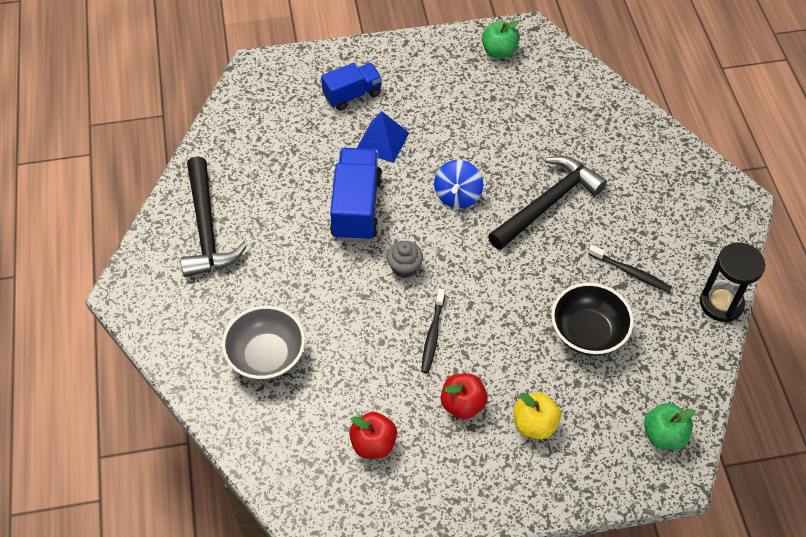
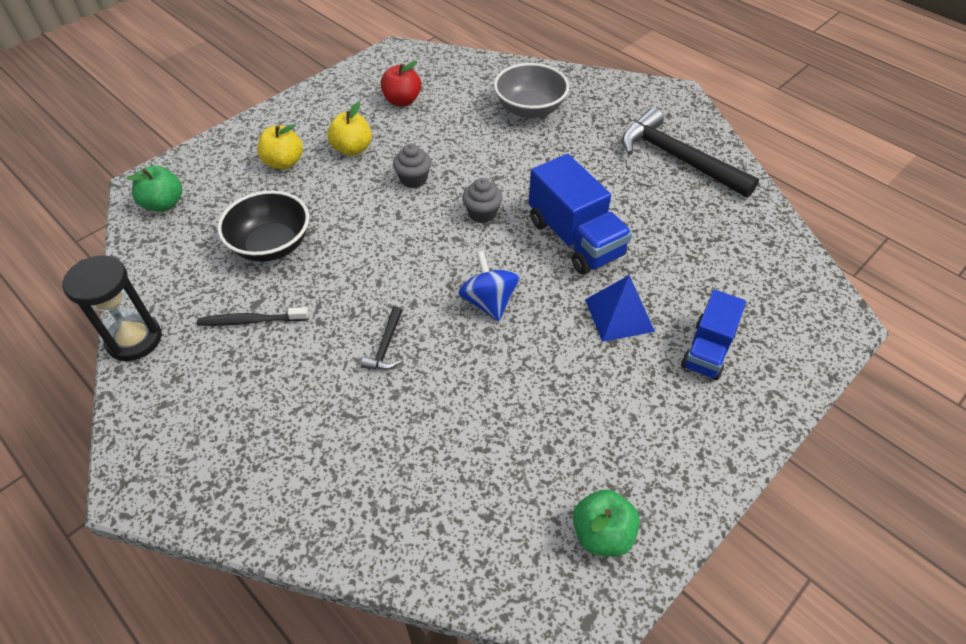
camera: 145 degrees right, 5 degrees down
black toothbrush [421,288,445,373] -> grey cupcake [393,144,431,188]
red apple [441,373,488,419] -> yellow apple [327,102,372,156]
black hammer [488,156,607,250] -> black hammer [361,306,402,370], size x0.43

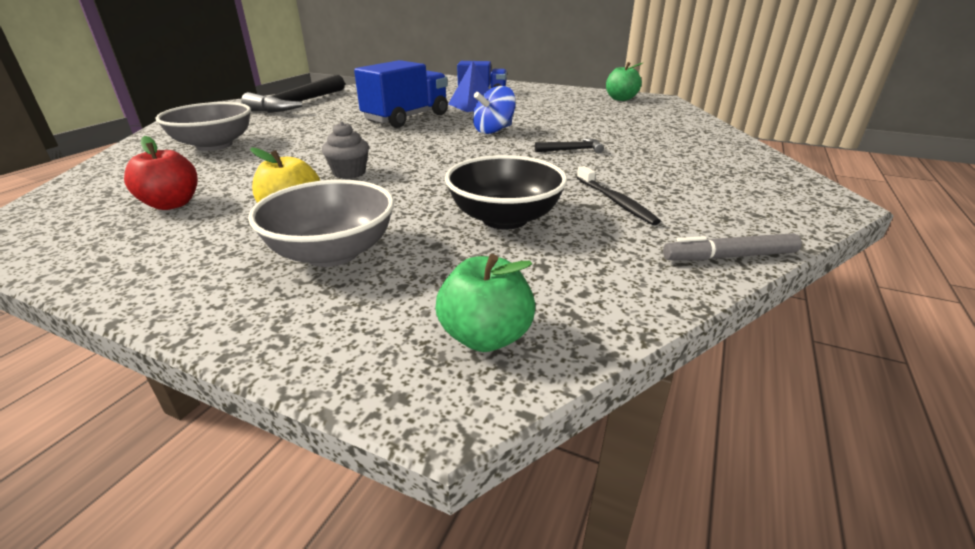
camera: 110 degrees left, 20 degrees down
black hourglass [63,255,162,361] -> grey marker [663,233,802,260]
yellow apple [257,124,303,170] -> grey bowl [248,180,394,267]
grey cupcake [462,178,503,223] -> none

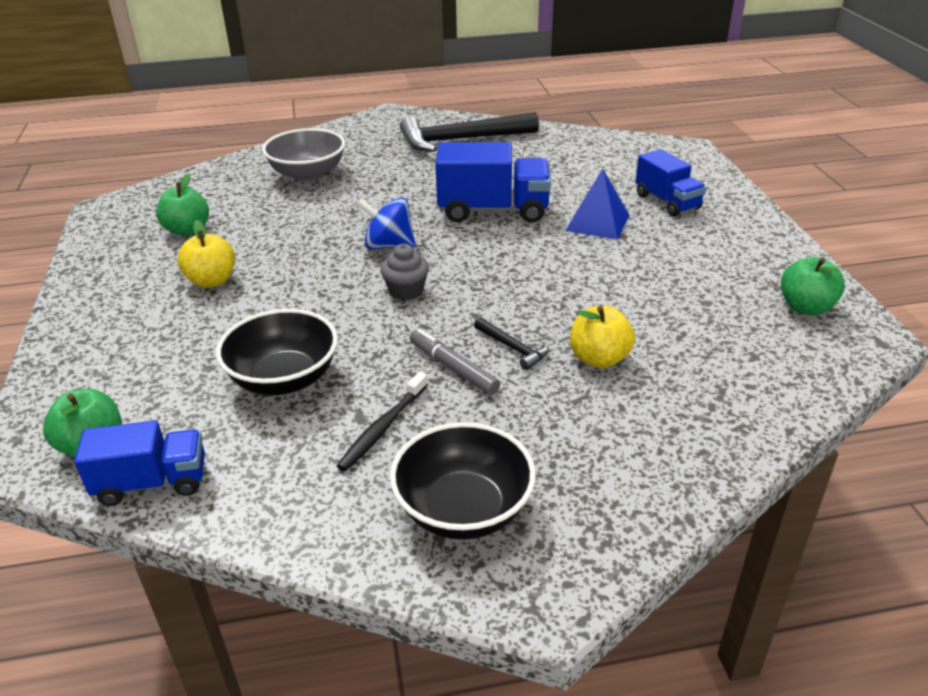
camera: 55 degrees right, 5 degrees up
red apple [124,136,198,210] -> green apple [156,173,209,235]
grey bowl [248,180,394,267] -> none
grey cupcake [322,122,369,179] -> grey cupcake moved to [381,244,429,301]
blue spinning top [473,86,516,134] -> blue spinning top moved to [357,198,416,250]
grey marker [663,233,802,260] -> grey marker moved to [410,329,500,395]
none -> blue truck [74,420,205,506]
none -> black bowl [390,422,536,540]
none -> yellow apple [570,306,635,368]

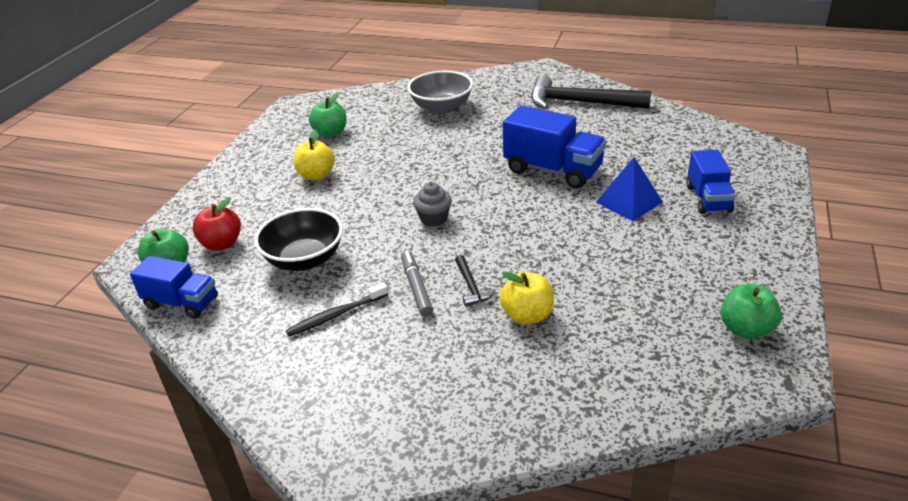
camera: 30 degrees right, 0 degrees up
blue spinning top [357,198,416,250] -> none
black bowl [390,422,536,540] -> none
none -> red apple [193,198,241,251]

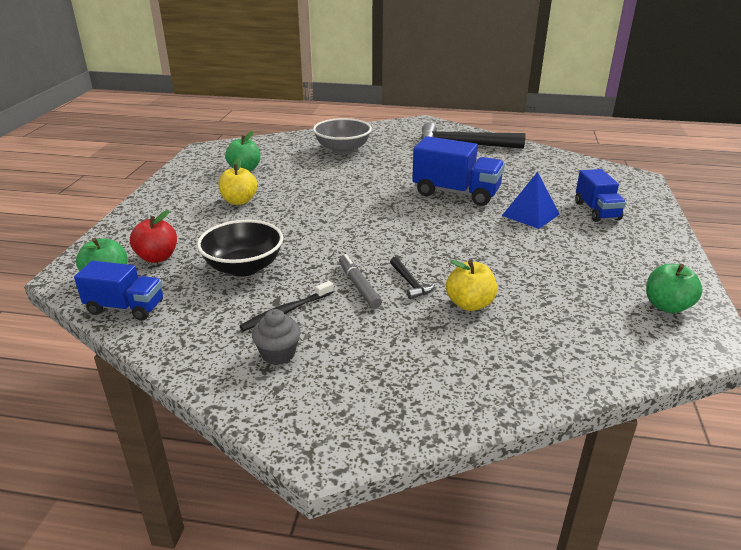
camera: 10 degrees left, 5 degrees down
grey cupcake [413,182,452,227] -> grey cupcake moved to [252,309,301,365]

